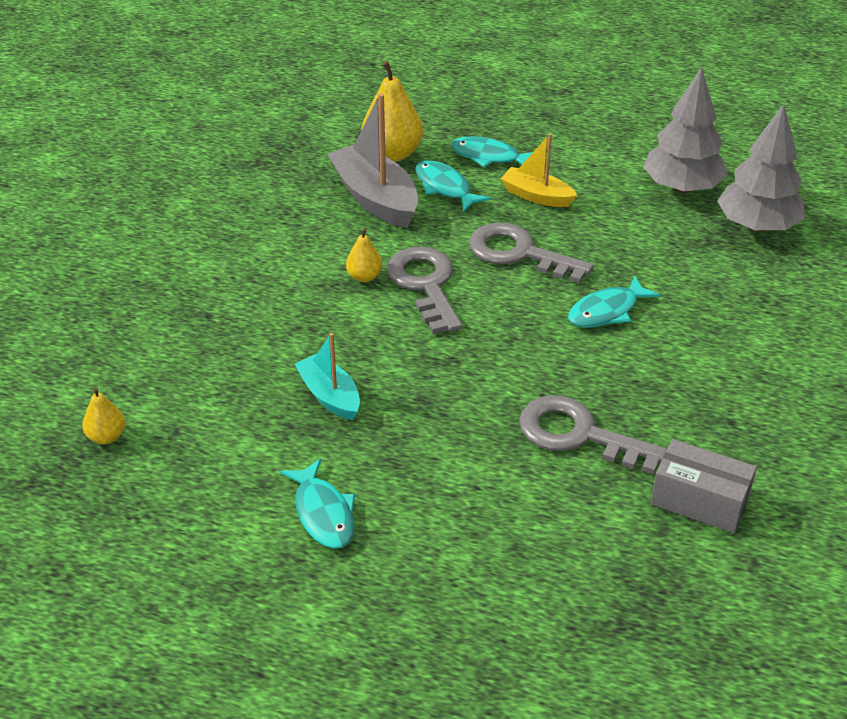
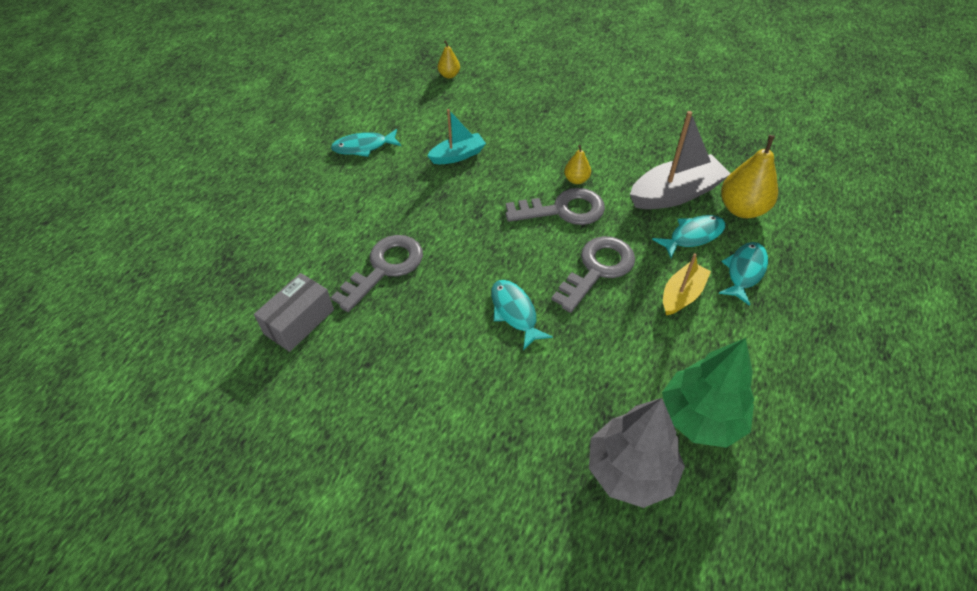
camera: 100 degrees right, 10 degrees up
grey tree [643,67,728,193] -> green tree [662,338,754,448]

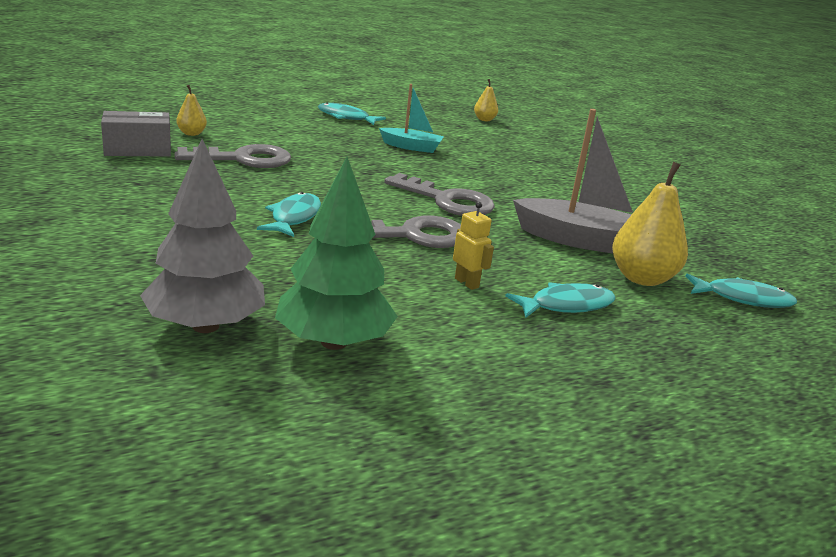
camera: 35 degrees right, 25 degrees down
yellow pear [564,145,591,184] -> yellow pear moved to [176,85,207,136]
turquoise fish [652,215,725,258] -> turquoise fish moved to [686,273,797,308]
yellow boat [663,253,711,315] -> yellow robot [453,202,494,290]

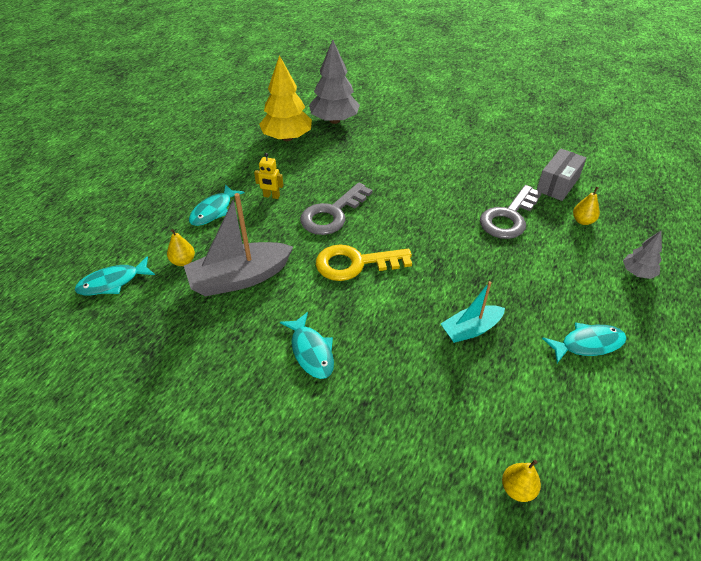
camera: 145 degrees right, 20 degrees up
turquoise fish [257,192,321,237] -> turquoise fish moved to [280,312,334,379]
green tree [275,157,398,350] -> yellow tree [259,55,312,141]
grey key [384,173,495,216] -> yellow key [316,245,412,281]
yellow pear [612,162,688,286] -> yellow pear [167,229,195,266], size x0.53
none -> grey tree [623,231,662,279]

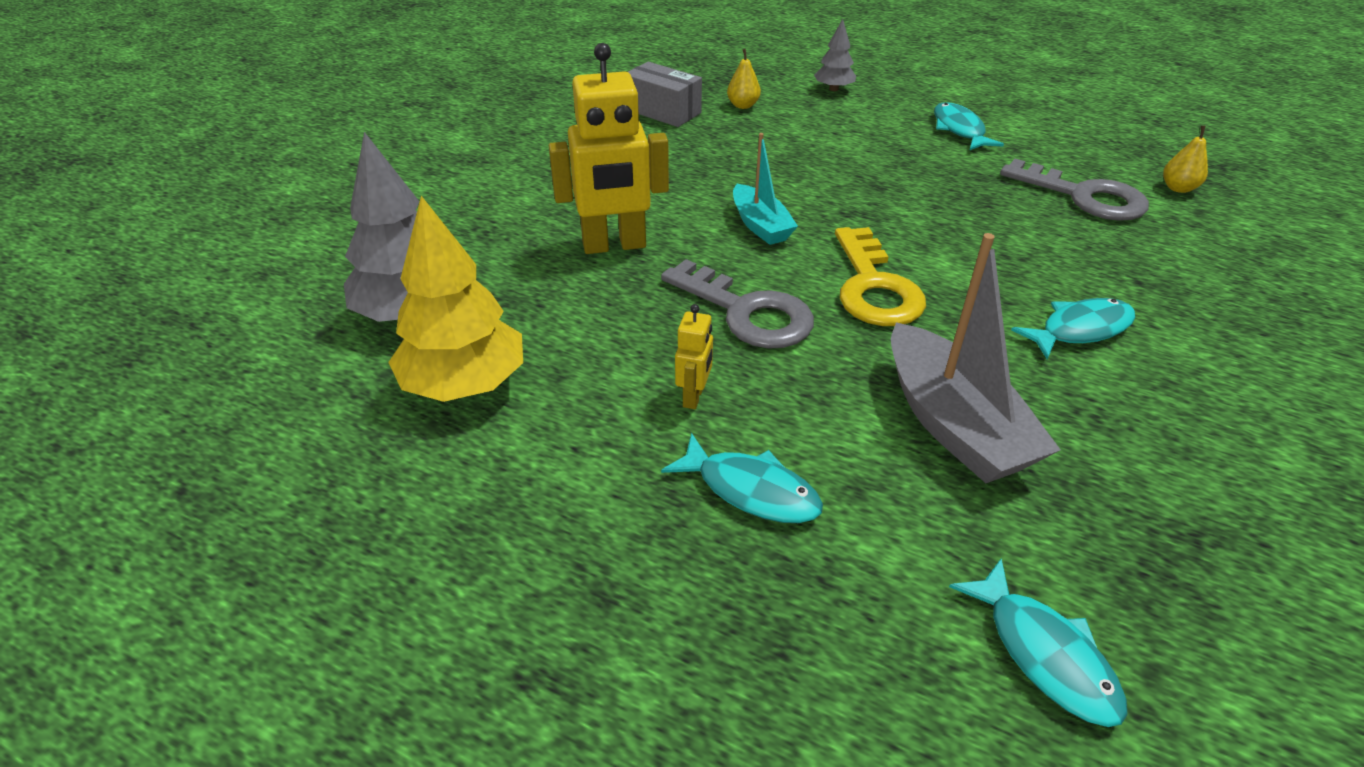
camera: 90 degrees left, 5 degrees down
yellow pear [167,229,195,266] -> none
turquoise boat [441,281,505,343] -> turquoise boat moved to [733,133,798,245]
grey key [480,185,542,239] -> grey key moved to [1000,159,1149,221]
none -> yellow robot [549,43,669,254]

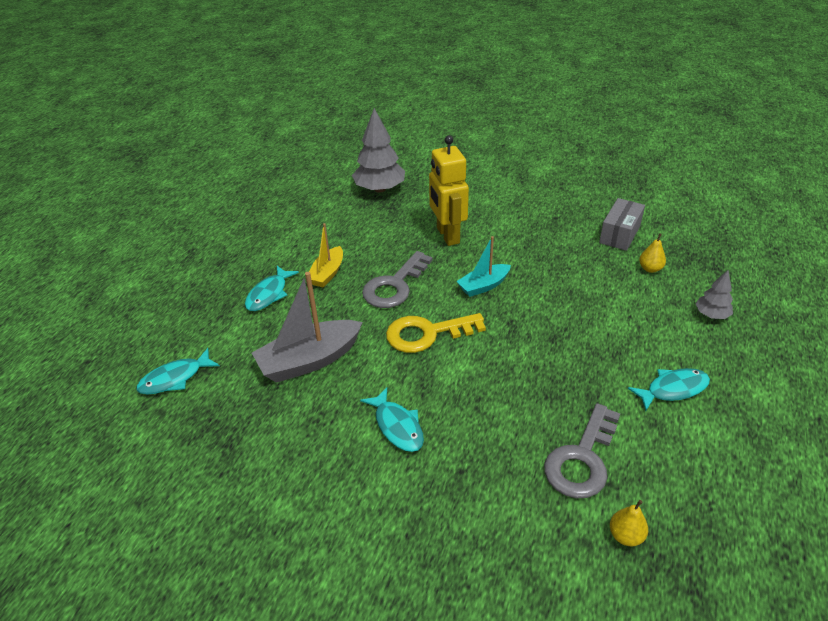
camera: 85 degrees right, 0 degrees up
yellow tree [388,196,523,402] -> none
yellow robot [675,304,713,409] -> yellow boat [309,223,343,287]

